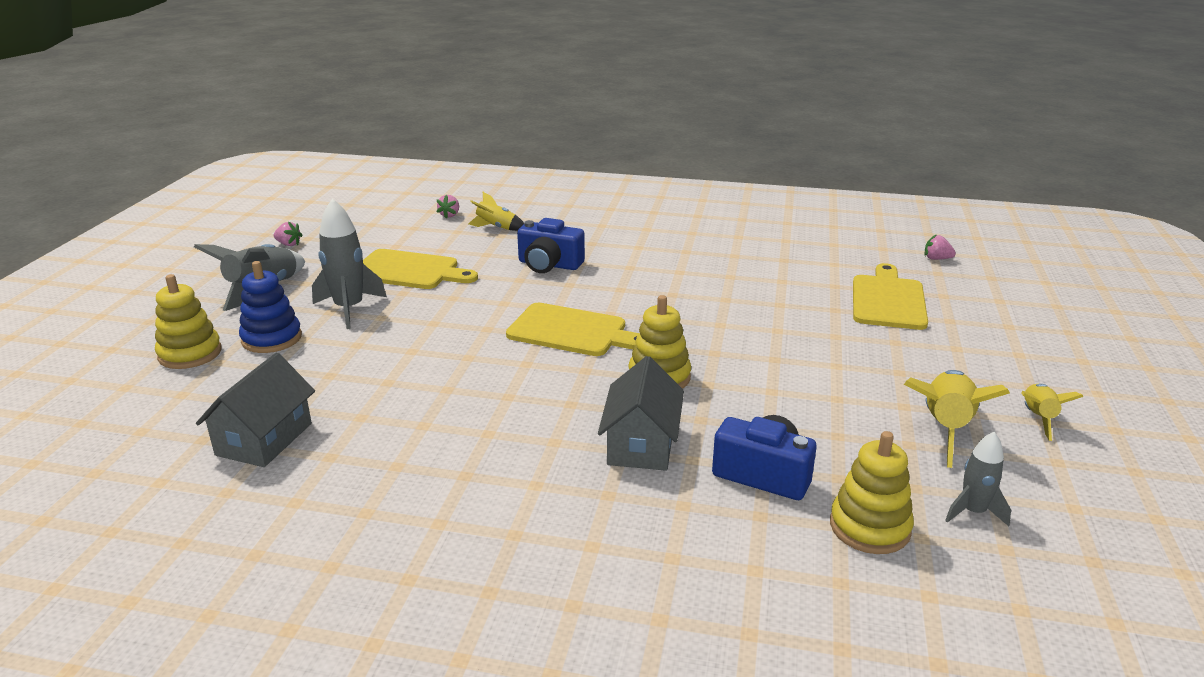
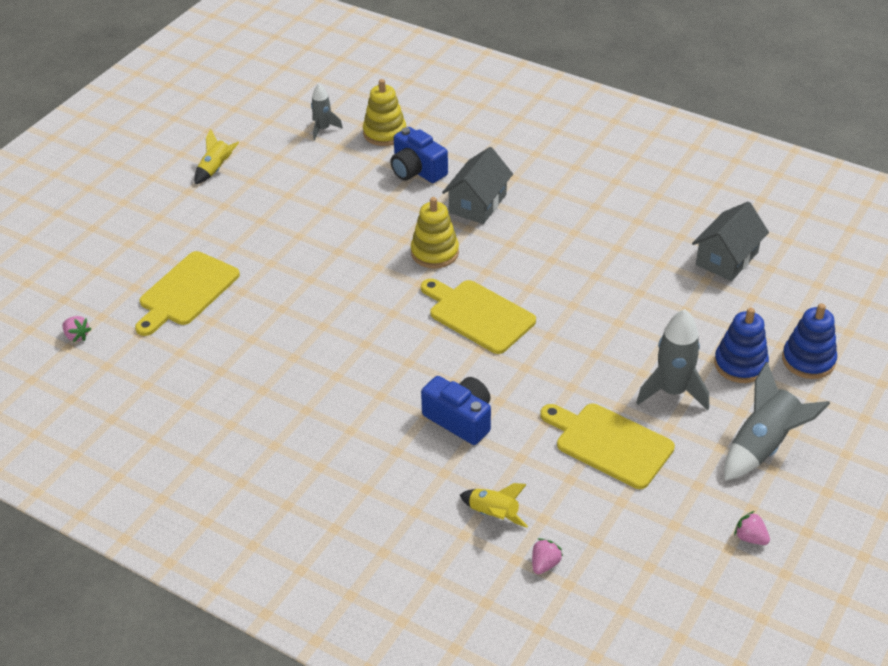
camera: 160 degrees left, 15 degrees up
yellow stacking toy [155,274,222,369] -> blue stacking toy [782,303,837,379]
yellow rocket [904,370,1010,468] -> none

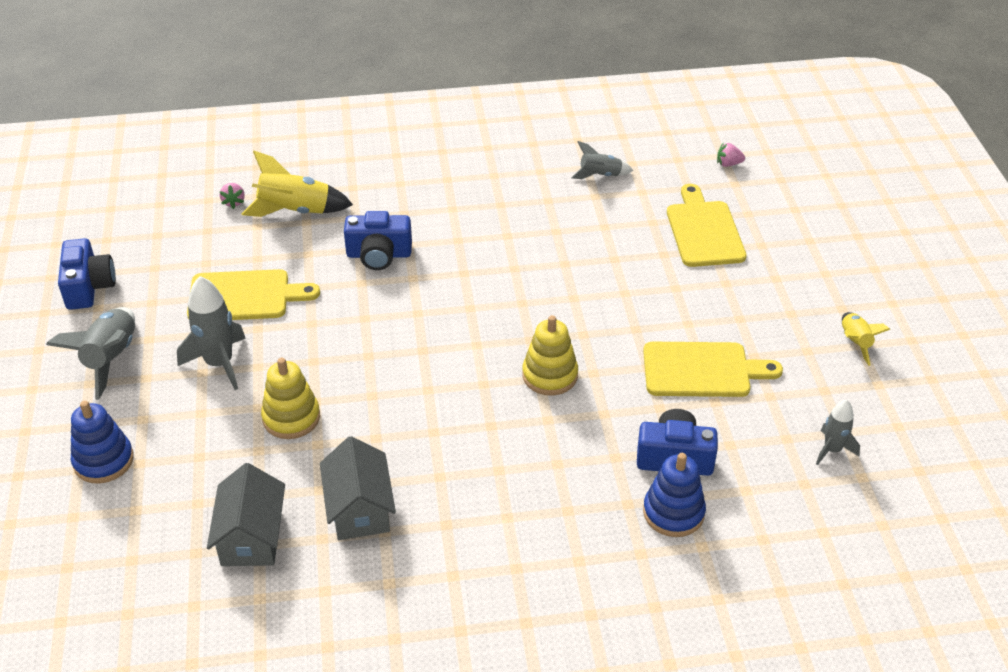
camera: 140 degrees right, 0 degrees up
yellow stacking toy [363,79,406,146] -> yellow stacking toy moved to [261,358,320,439]
yellow cutting board [421,278,536,354] -> yellow cutting board moved to [643,342,783,397]
grey house [442,147,513,224] -> grey house moved to [320,436,396,540]
yellow rocket [460,483,528,528] -> yellow rocket [241,151,353,217], size x1.68
blue stacking toy [714,308,769,383] -> blue stacking toy moved to [643,453,706,537]
pink strawberry [734,511,770,545] -> blue camera [58,238,116,310]
none -> grey rocket [571,141,633,179]

